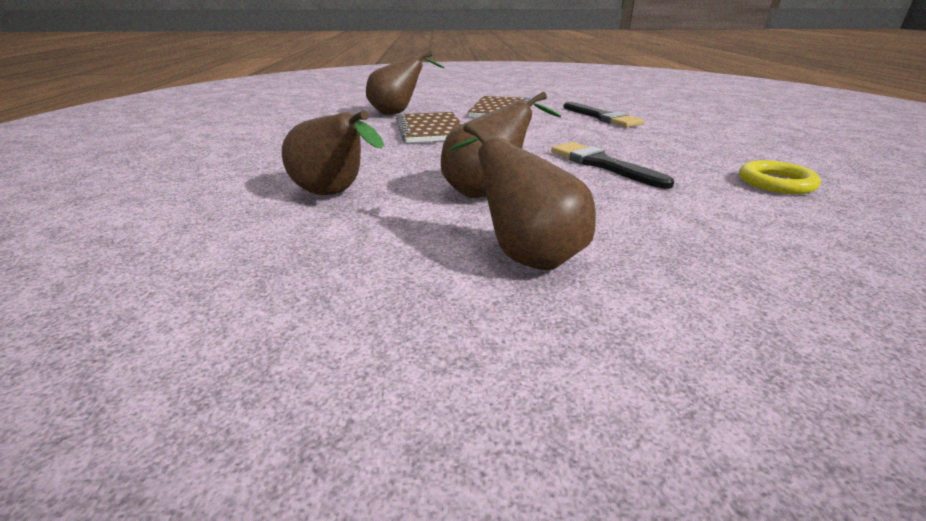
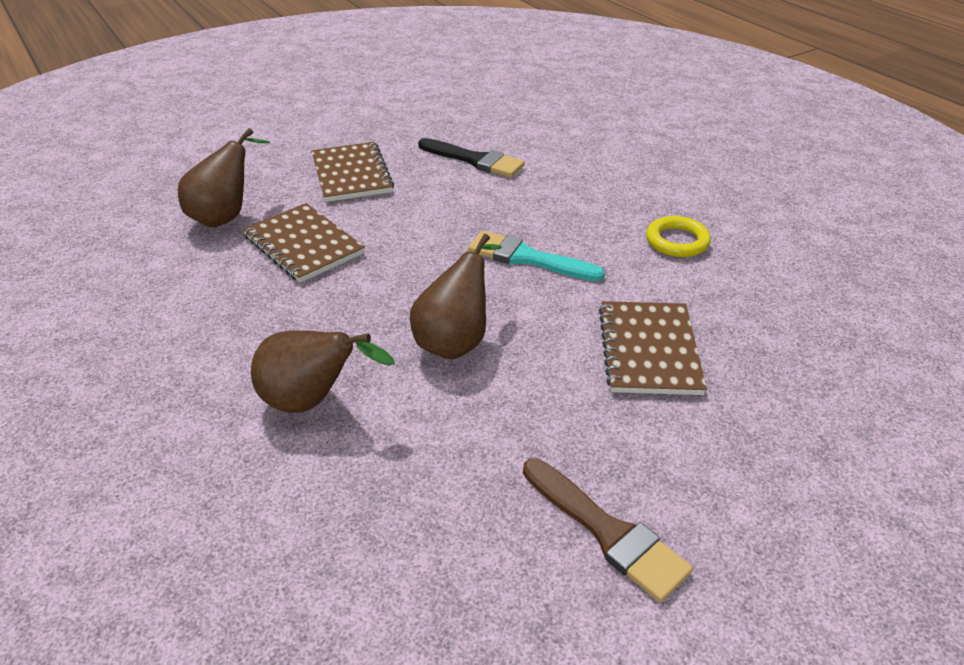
camera: 30 degrees left, 10 degrees up
brown pear [448,122,596,271] -> none
black brush [551,142,674,189] -> turquoise brush [468,231,605,281]
none -> brown brush [523,458,693,602]
none -> brown notebook [599,301,707,395]

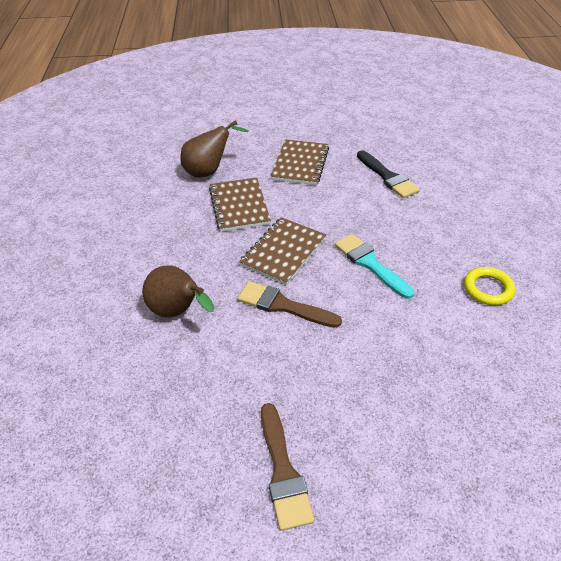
camera: 30 degrees right, 5 degrees up
brown pear [410,234,502,359] -> brown brush [237,281,342,328]
brown notebook [599,301,707,395] -> brown notebook moved to [239,217,326,285]

